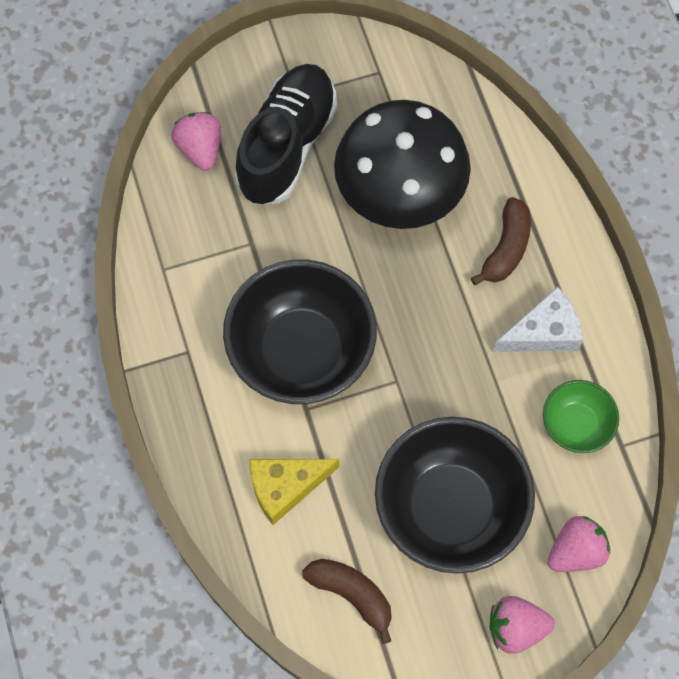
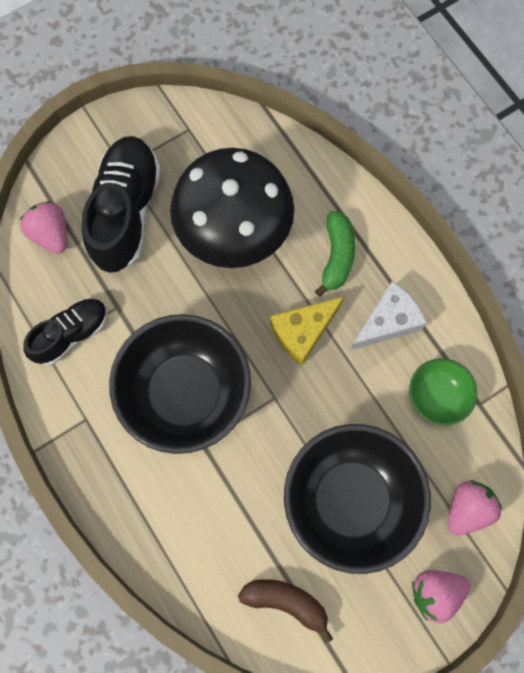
camera: 15 degrees left, 5 degrees up
yellow cheese [249,459,339,525] -> yellow cheese moved to [270,297,344,365]
brown banana [471,197,531,285] -> green banana [315,211,355,297]
none -> black shoe [23,298,108,365]

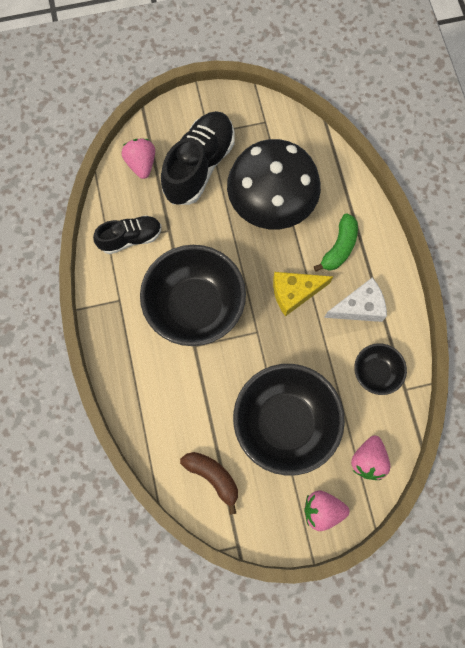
camera: 20 degrees right, 0 degrees up
green bowl [409,358,477,425] -> black bowl [354,343,407,395]
pink strawberry [448,480,502,535] -> pink strawberry turned 135 degrees clockwise [351,436,390,480]

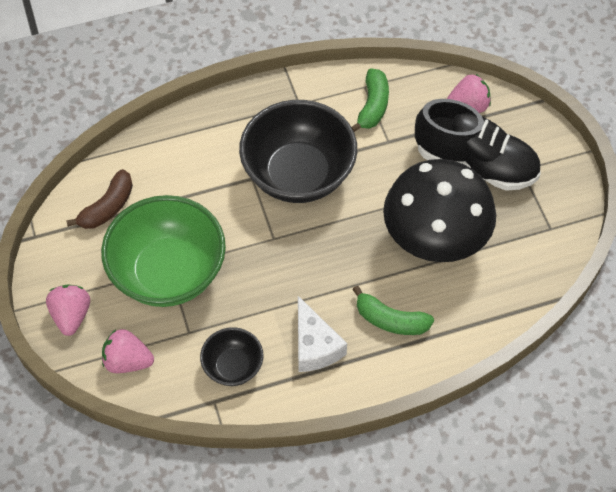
camera: 85 degrees right, 15 degrees down
black shoe [93,215,162,254] -> green banana [351,68,389,132]
black bowl [233,364,345,476] -> green bowl [101,195,226,307]
yellow cheese [273,272,333,316] -> none

